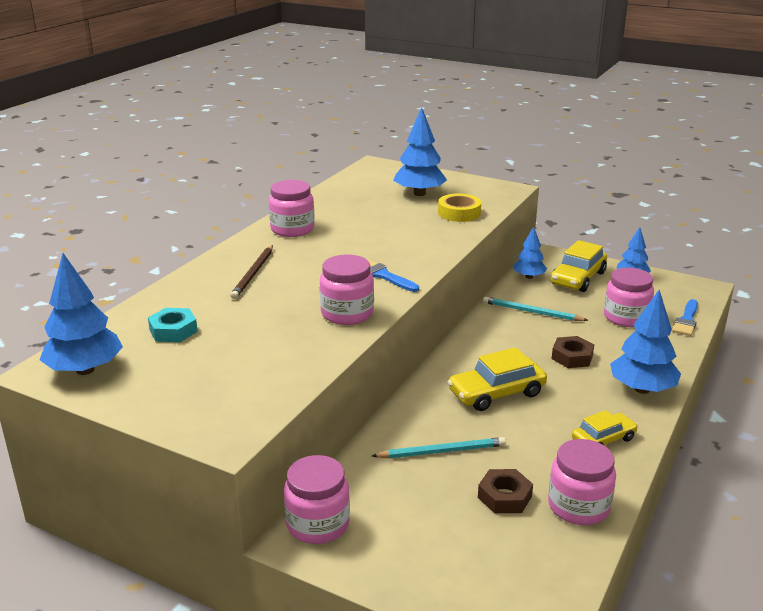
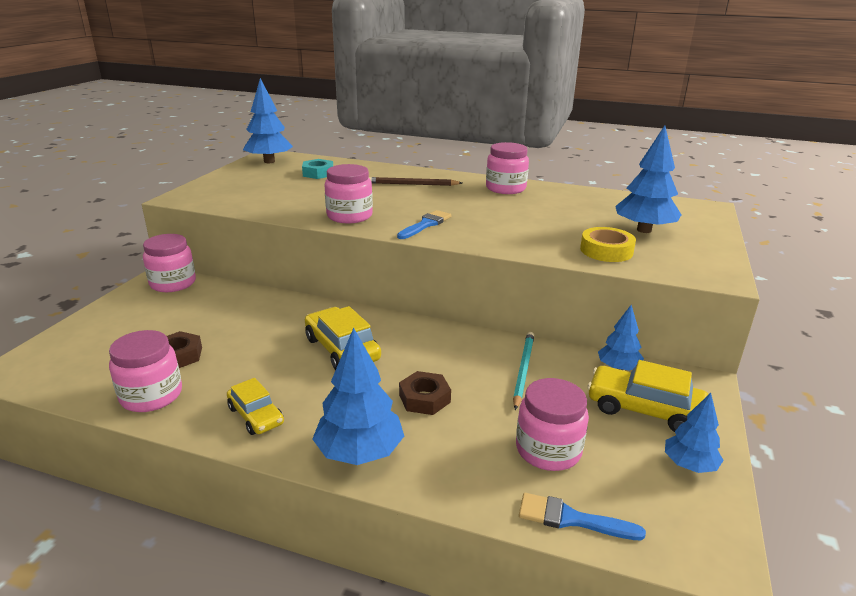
camera: 80 degrees right, 0 degrees up
turquoise pencil [372,437,506,459] -> none

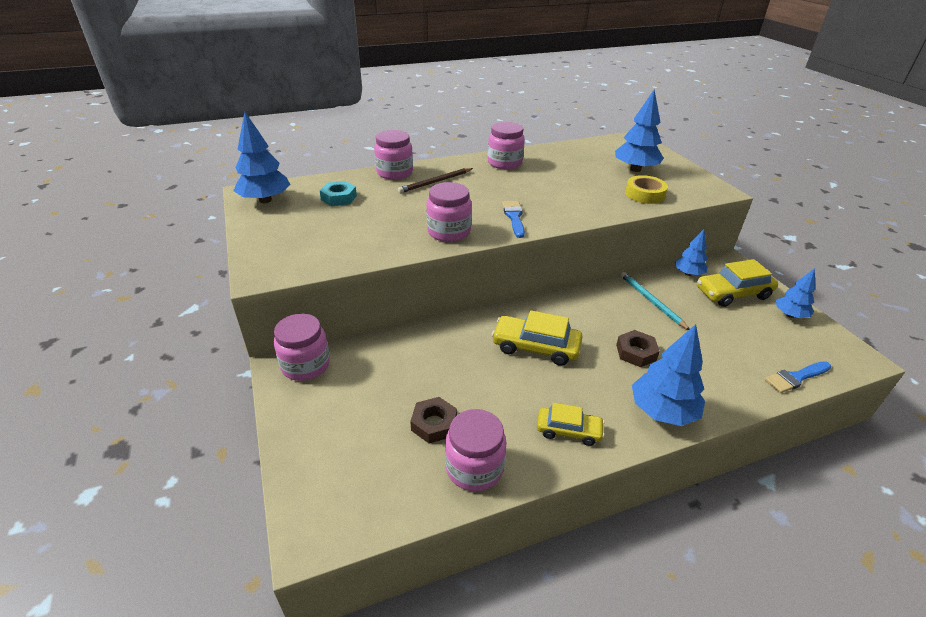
camera: 40 degrees left, 10 degrees up
pink jar [516,378,589,471] -> pink jar moved to [374,130,413,180]

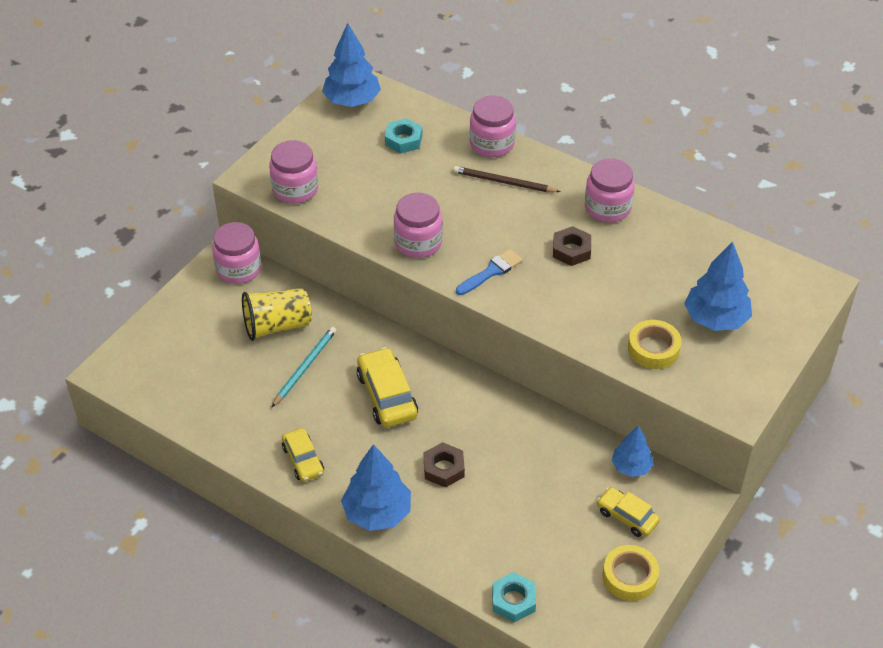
camera: 55 degrees right, 10 degrees up
brown nut [410,397,457,444] -> brown nut moved to [553,226,591,266]
pink jar [445,409,507,491] -> pink jar moved to [269,140,318,204]
turquoise pencil [621,272,690,330] -> turquoise pencil moved to [271,327,336,408]
yellow car [697,259,778,307] -> yellow car [597,487,660,537], size x0.64
blue brush [765,361,831,393] -> turquoise nut [492,572,536,623]
blue tree [776,268,816,318] -> yellow tape [603,545,659,601]
none -> yellow cup [242,288,312,341]

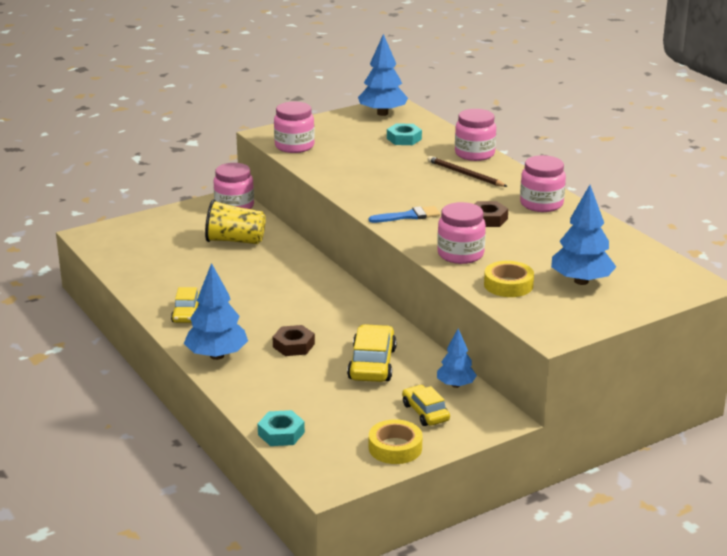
camera: 25 degrees right, 20 degrees down
turquoise pencil [271,327,336,408] -> none
yellow car [357,347,418,427] -> yellow car moved to [347,324,397,382]
pink jar [394,193,443,258] -> pink jar moved to [437,202,486,264]

